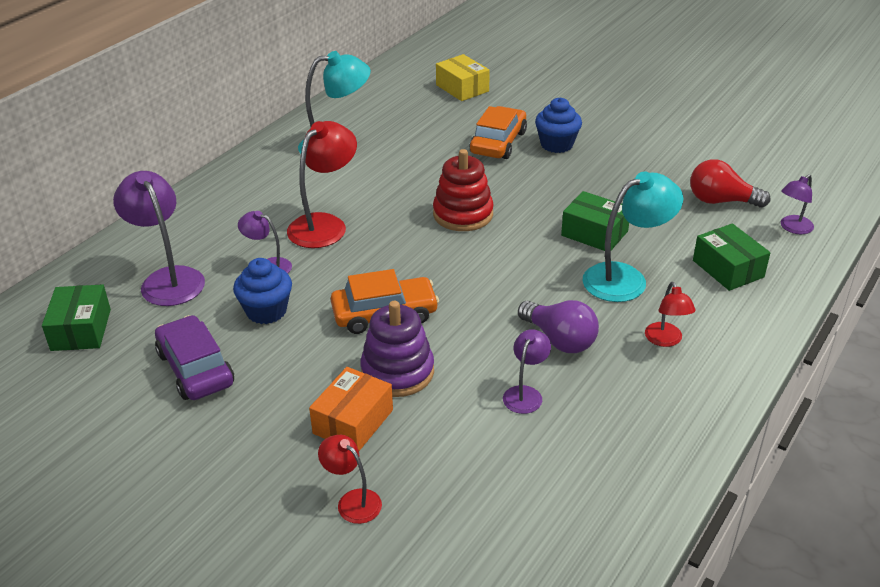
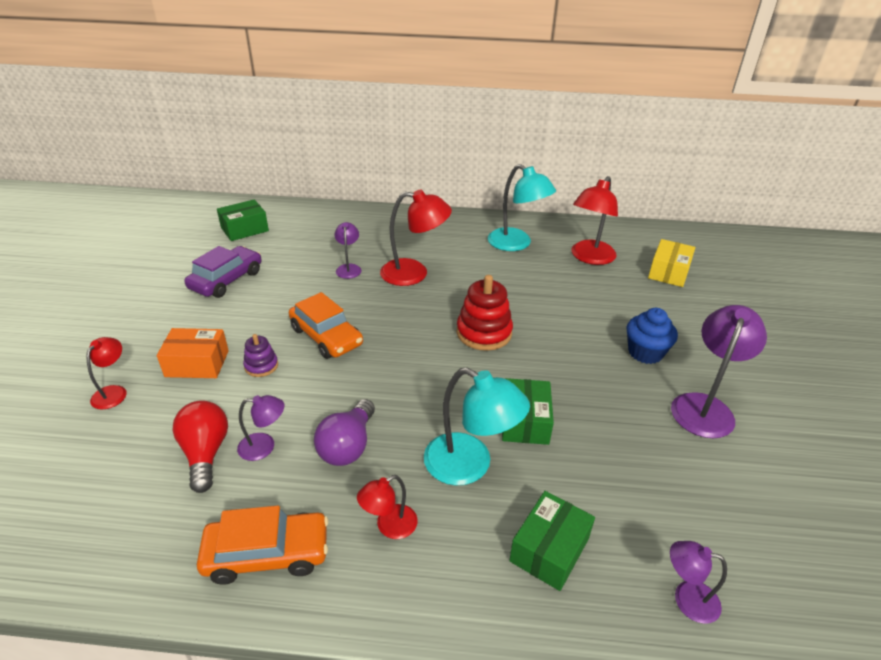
camera: 60 degrees right, 0 degrees up
purple lamp [113,171,205,306] -> purple lamp moved to [671,305,767,438]
blue cupcake [233,258,292,324] -> none
purple stacking toy [360,301,434,397] -> purple stacking toy [243,334,278,377], size x0.55
orange car [469,106,527,159] -> orange car moved to [197,506,328,585]
red light bulb [690,159,770,208] -> red light bulb moved to [173,400,228,493]
none -> red lamp [572,176,618,265]

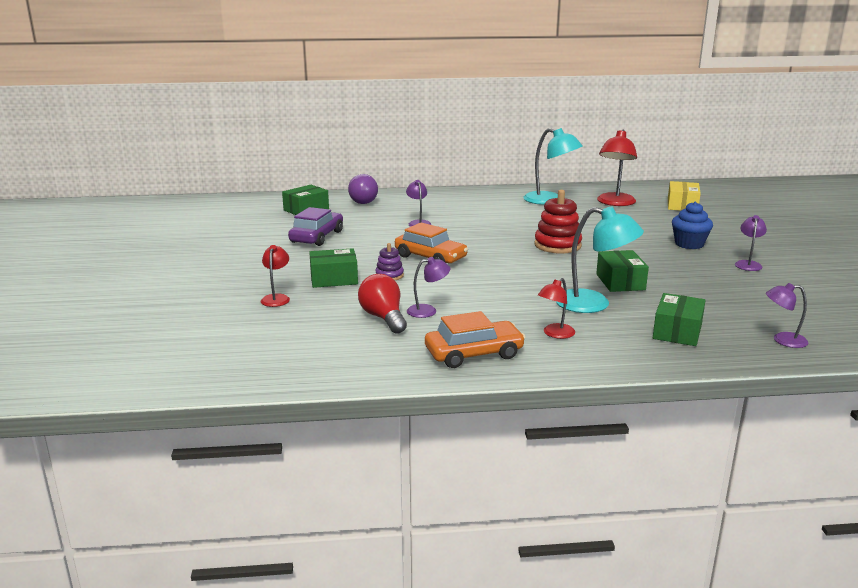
camera: 10 degrees left, 15 degrees down
orange box [157,328,229,378] -> green box [309,248,358,288]
purple light bulb [314,399,375,466] -> purple light bulb moved to [348,174,378,204]
red lamp [380,190,452,286] -> none
purple lamp [671,305,767,438] -> purple lamp [735,215,767,271], size x0.55

